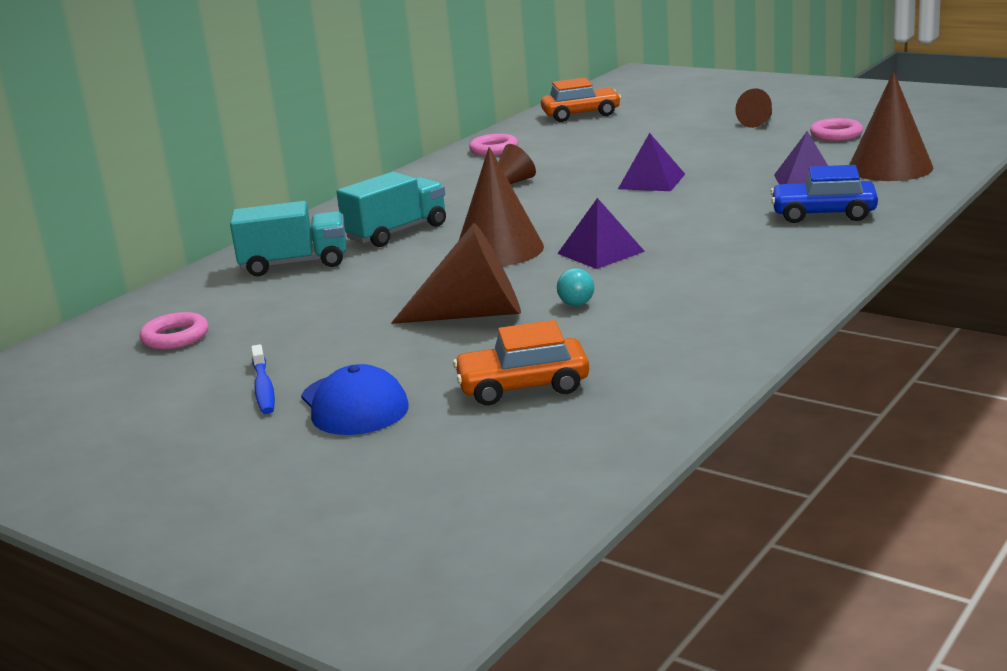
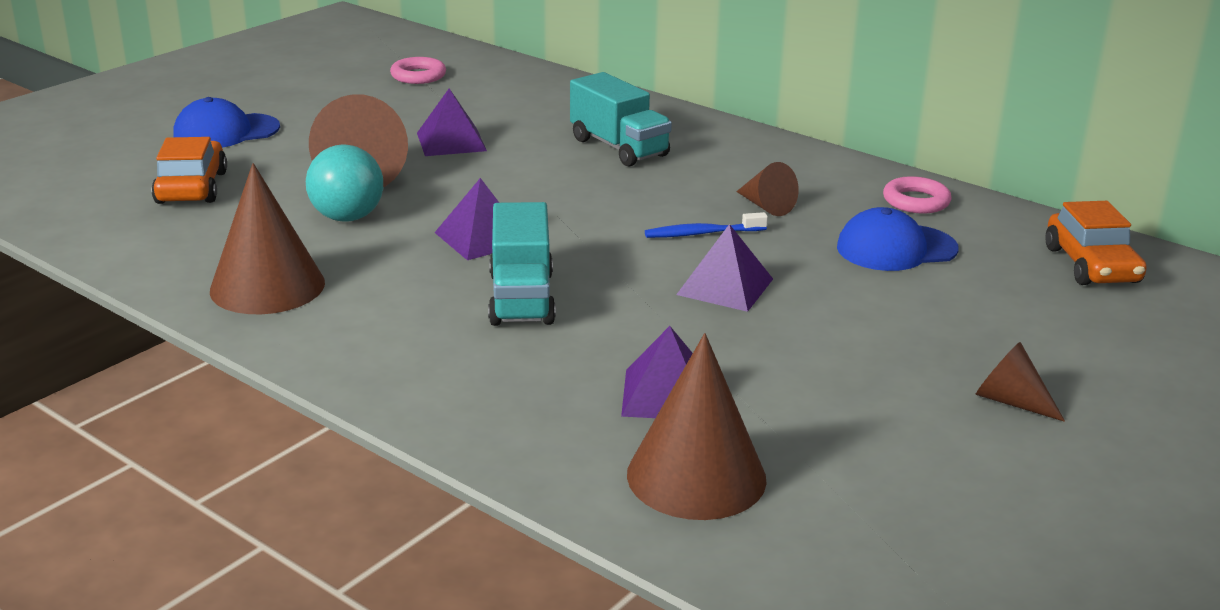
camera: 90 degrees right, 5 degrees up
turquoise truck [230,201,346,276] -> turquoise truck moved to [488,202,556,326]
blue toothbrush [251,344,275,414] -> blue toothbrush moved to [645,212,768,238]
brown cone [459,147,544,266] -> brown cone moved to [210,163,325,314]
turquoise ball [557,268,594,306] -> turquoise ball [306,145,383,221], size x1.99
blue car [770,165,878,223] -> none
pink ring [810,118,863,141] -> none
none -> purple pyramid [417,88,487,156]
none -> blue cap [837,207,959,271]

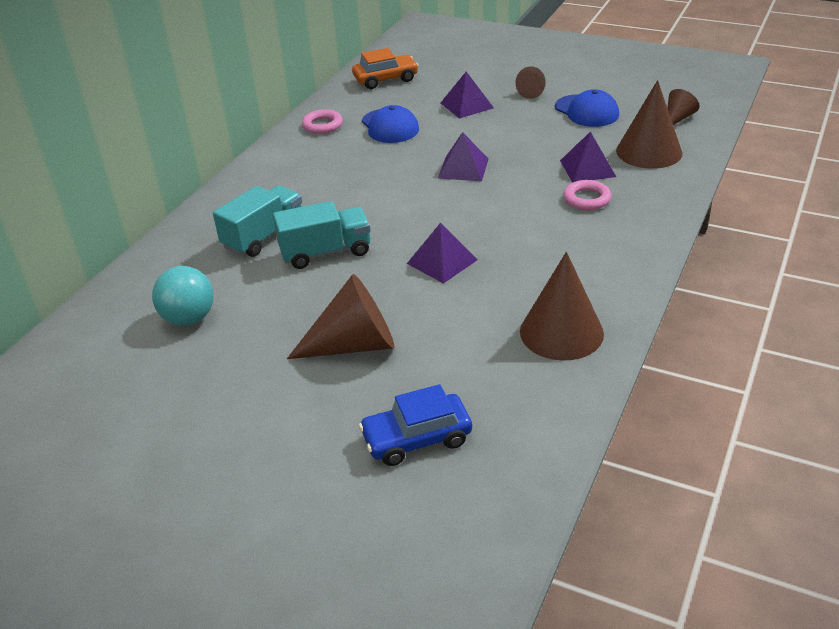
camera: 100 degrees left, 10 degrees up
orange car [151,137,227,204] -> blue car [359,384,472,466]
blue cap [173,97,280,148] -> blue cap moved to [555,89,619,127]
turquoise ball [306,145,383,221] -> turquoise ball moved to [152,266,213,326]
pink ring [390,57,446,84] -> pink ring moved to [563,180,612,210]
purple pyramid [417,88,487,156] -> purple pyramid moved to [441,72,494,119]
turquoise truck [488,202,556,326] -> turquoise truck moved to [273,201,371,269]
blue toothbrush [645,212,768,238] -> none
brown cone [736,162,799,216] -> brown cone moved to [667,89,699,125]

